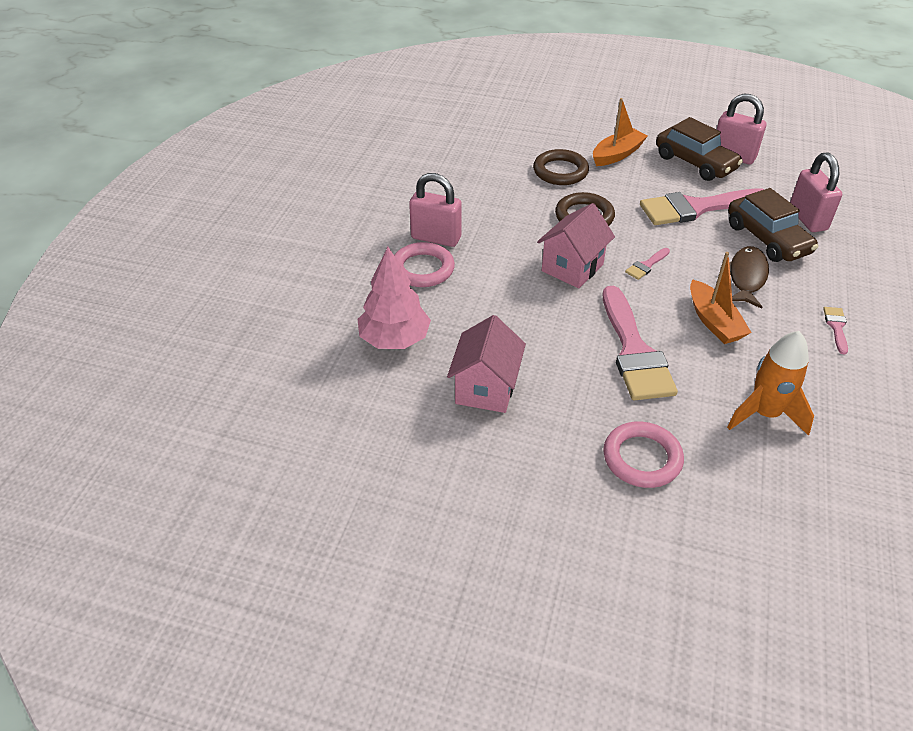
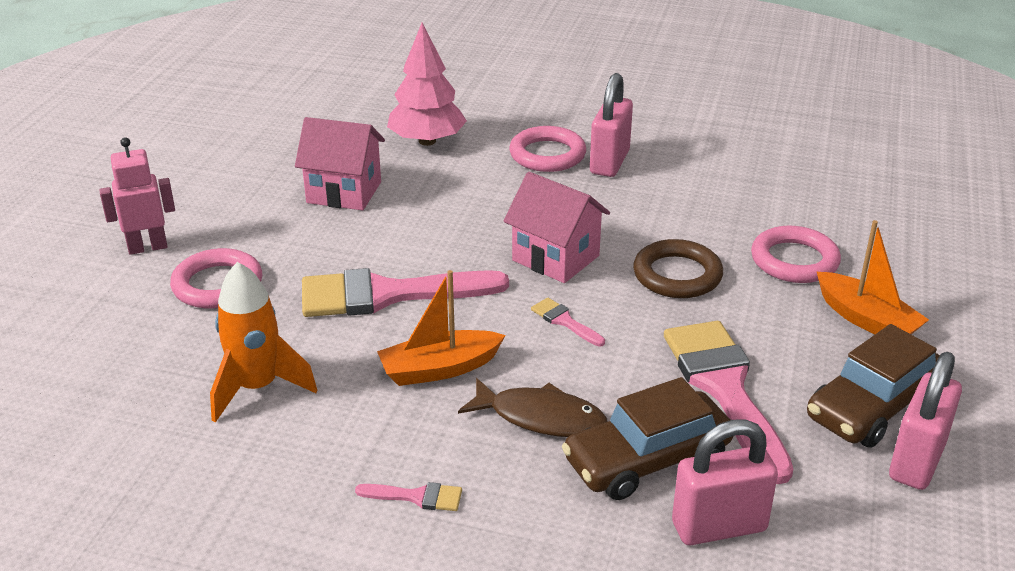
camera: 90 degrees right, 10 degrees down
brown ring [533,149,589,185] -> pink ring [751,226,841,283]
none -> pink robot [100,137,175,255]

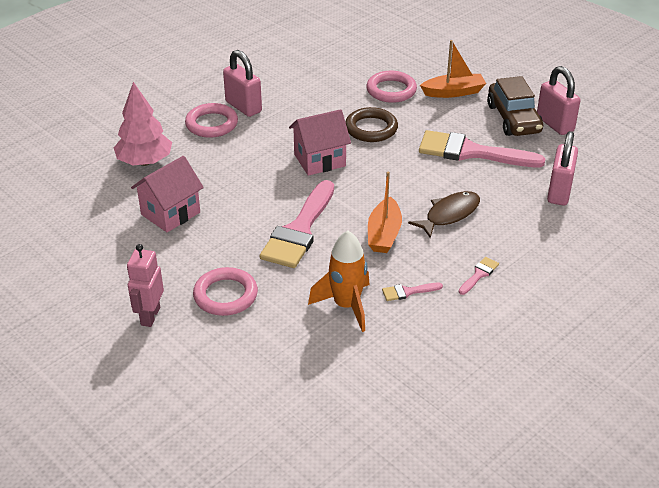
camera: 60 degrees left, 5 degrees up
pink brush [531,298,605,347] -> pink brush moved to [382,283,443,301]
brown car [562,377,733,500] -> none

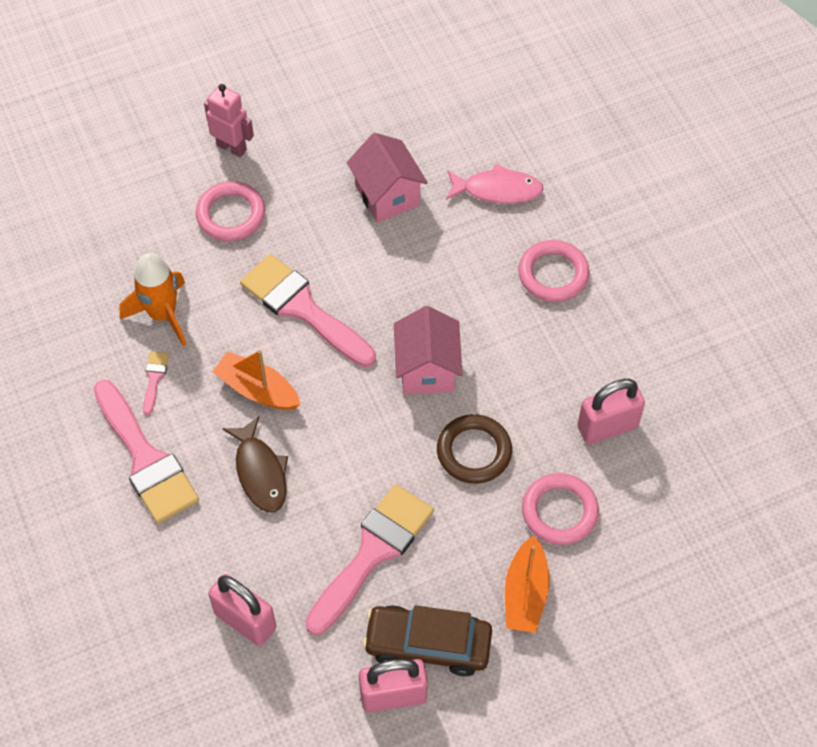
camera: 110 degrees right, 20 degrees up
pink tree [114,82,172,166] -> pink fish [446,163,544,204]
pink padlock [223,50,262,117] -> pink padlock moved to [577,379,645,445]
pink brush [459,257,499,295] -> pink brush [93,380,199,523], size x2.38

